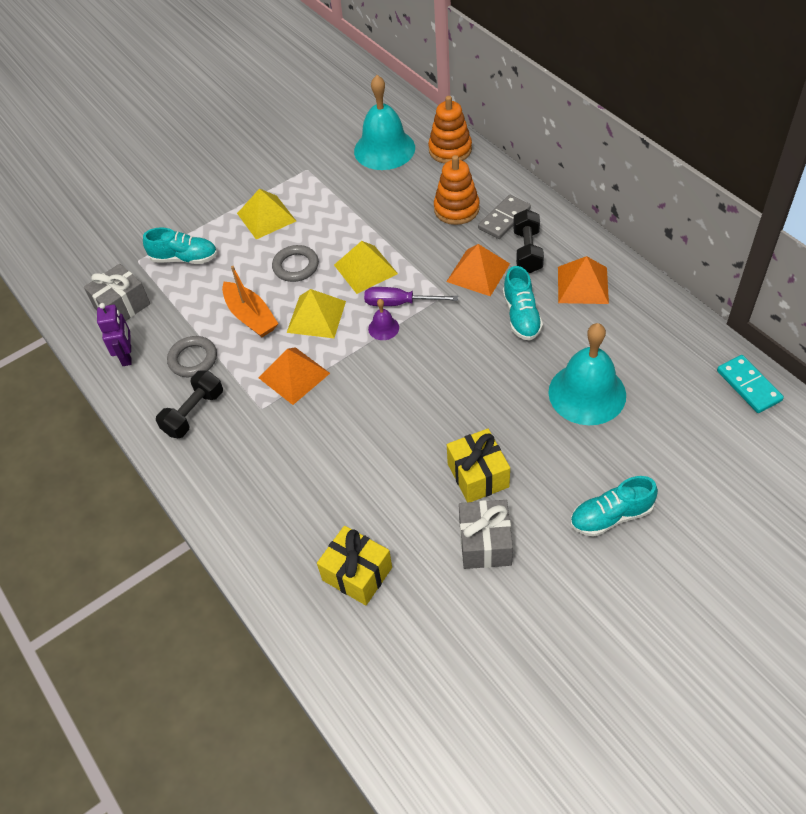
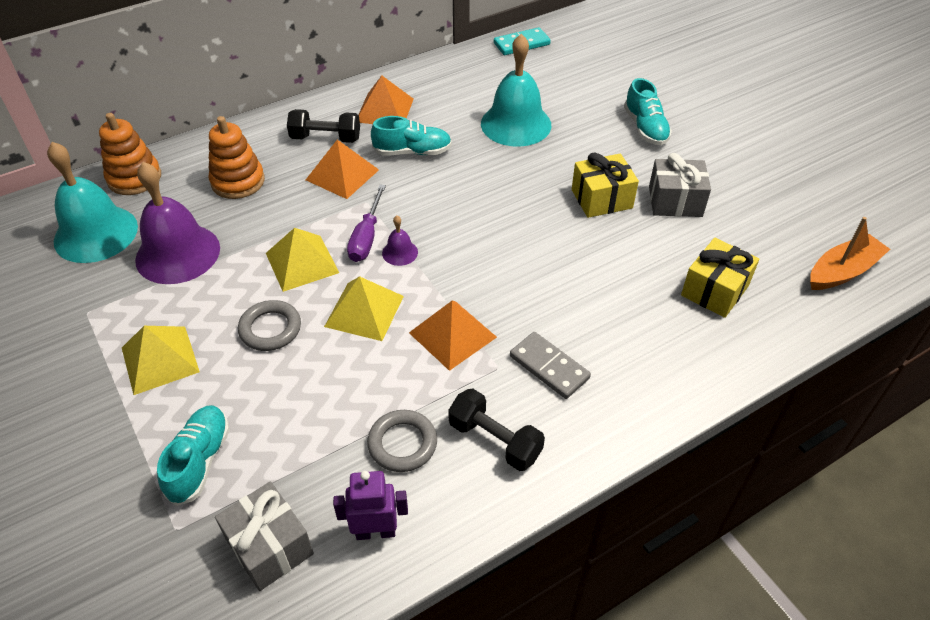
camera: 90 degrees left, 5 degrees down
orange boat [222,266,279,337] -> orange boat moved to [810,217,890,290]
grey domino [478,195,531,239] -> grey domino moved to [510,332,591,399]
none -> purple bell [135,162,220,284]

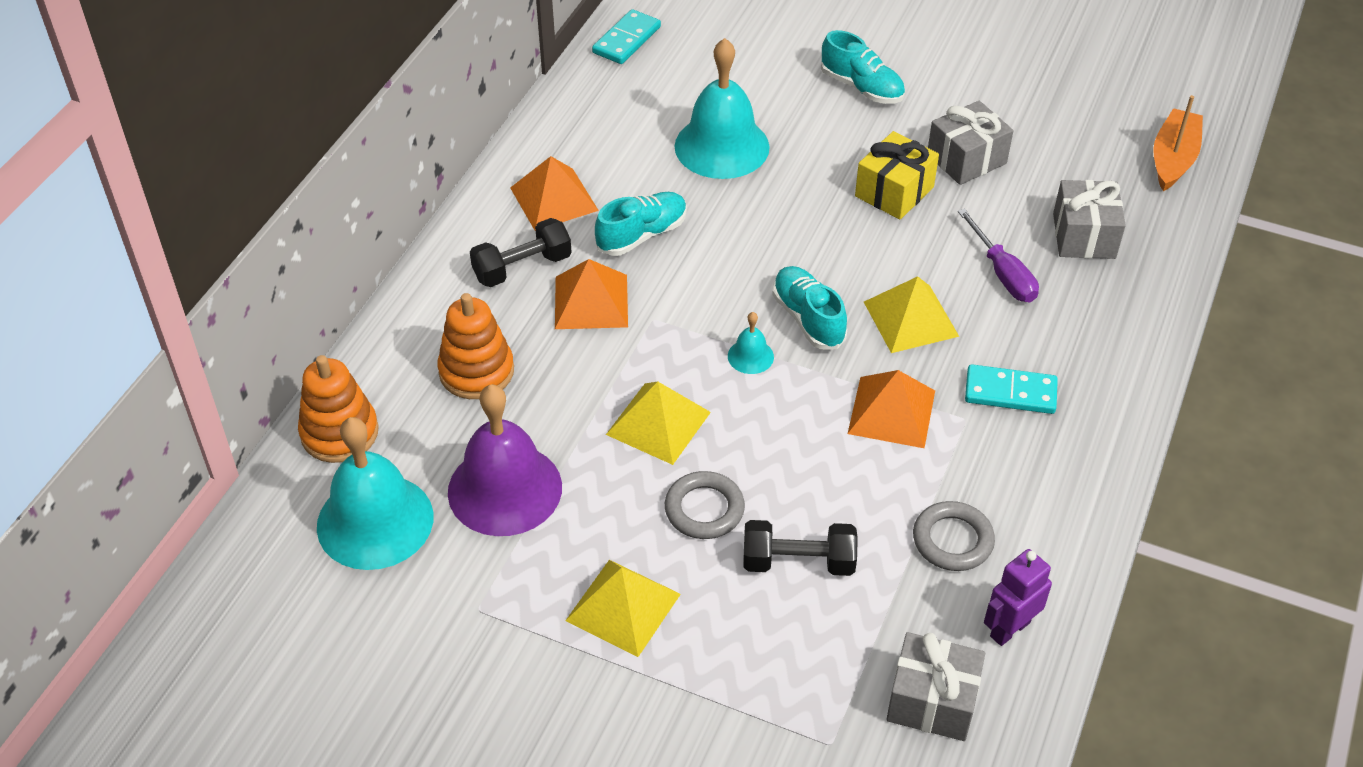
camera: 35 degrees left, 0 degrees up
turquoise shoe [157,405,230,506] -> turquoise shoe moved to [772,266,847,349]
yellow pyramid [324,276,404,341] -> yellow pyramid moved to [864,276,959,353]
purple screwdriver [347,185,386,262] -> purple screwdriver moved to [958,208,1039,302]
purple bell [382,216,418,266] -> turquoise bell [728,312,774,374]
black dumbbell [448,389,545,471] -> black dumbbell moved to [743,520,858,576]
grey domino [510,332,591,399] -> turquoise domino [965,364,1058,414]
yellow gift [681,238,759,318] -> grey gift [1053,180,1126,259]

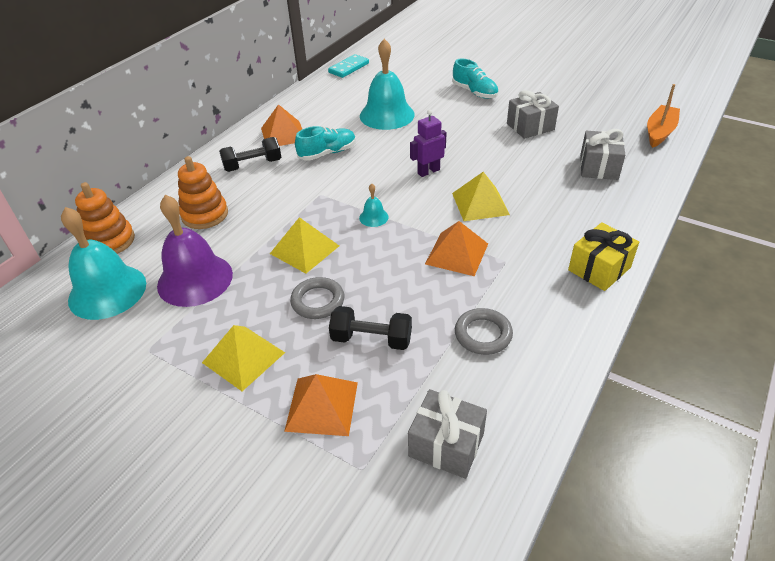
camera: 10 degrees right, 5 degrees down
orange pyramid [555,259,628,329] -> orange pyramid moved to [284,374,358,436]
turquoise shoe [772,266,847,349] -> none
yellow gift [855,131,939,220] -> yellow gift moved to [568,222,639,291]
purple screwdriver [958,208,1039,302] -> none
turquoise domino [965,364,1058,414] -> none
purple robot [984,549,1052,646] -> purple robot moved to [410,110,447,177]

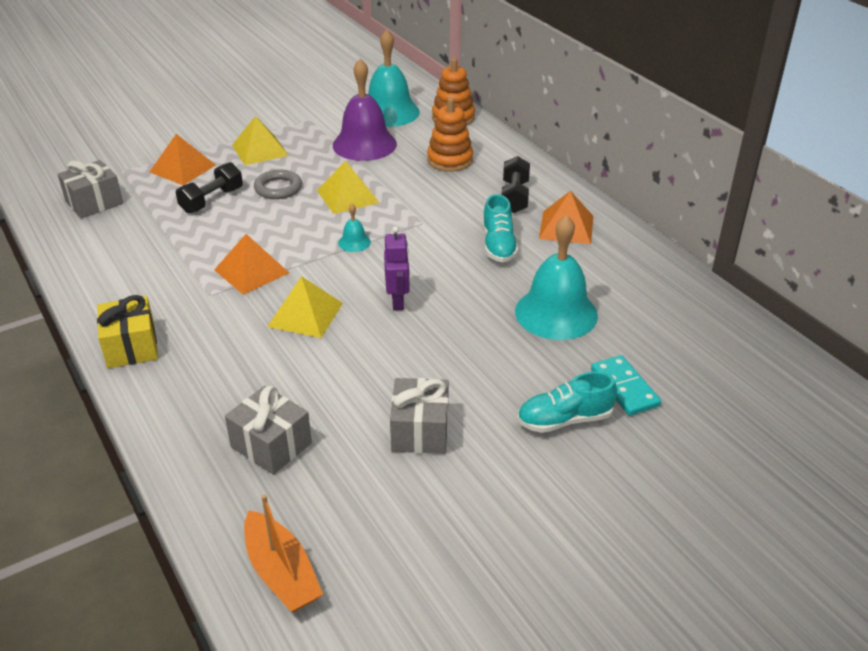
camera: 115 degrees right, 5 degrees down
turquoise domino [328,54,369,78] -> turquoise domino moved to [591,355,661,416]
grey ring [455,308,513,355] -> none

